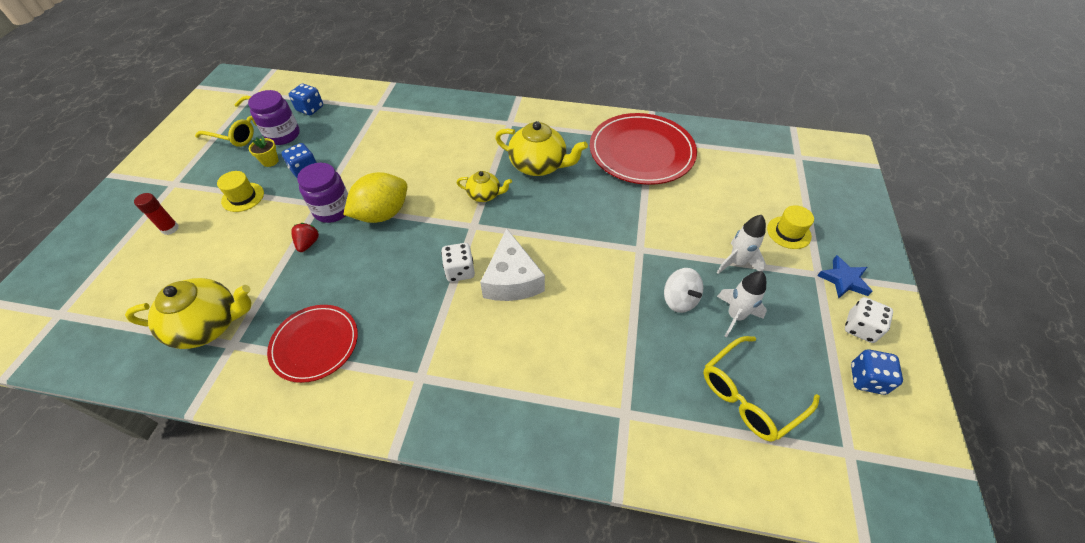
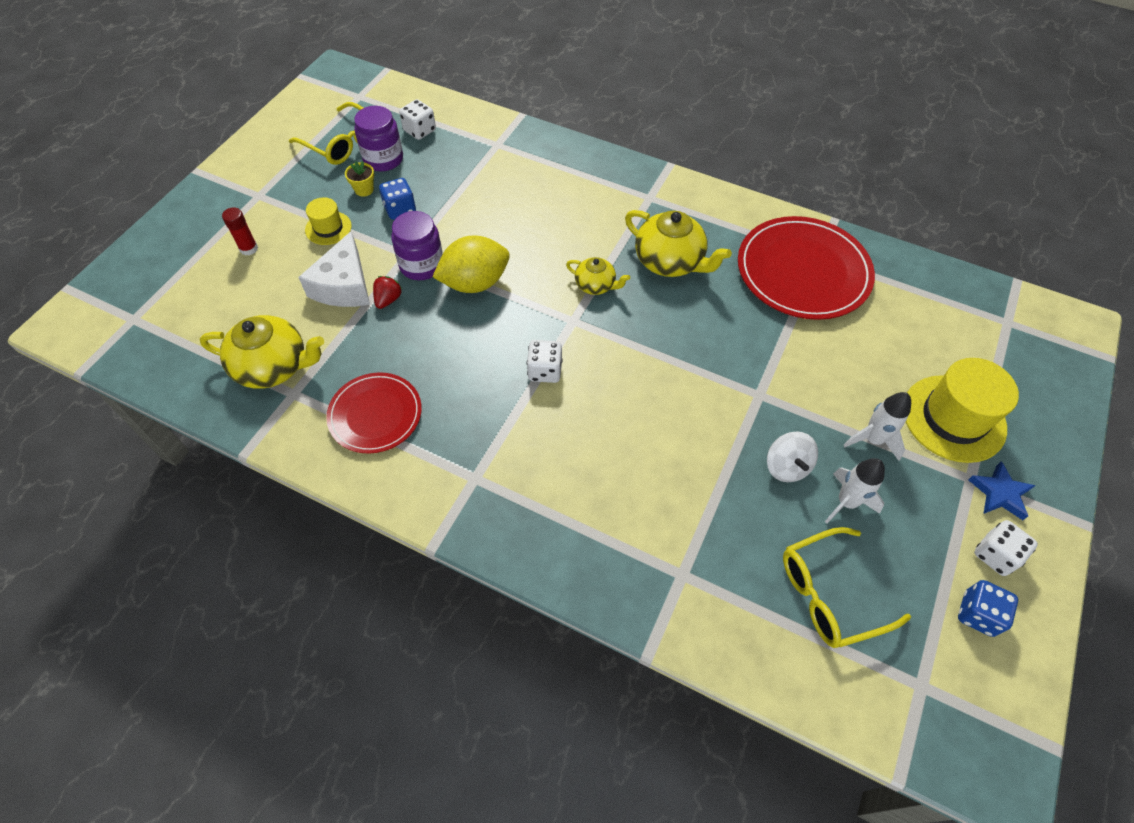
camera: 15 degrees right, 5 degrees up
blue dice [289,84,323,115] -> white dice [399,99,436,140]
white cheese [480,229,545,301] -> white cheese moved to [298,231,370,307]
yellow hat [767,205,814,249] -> yellow hat [906,358,1019,463], size x1.88

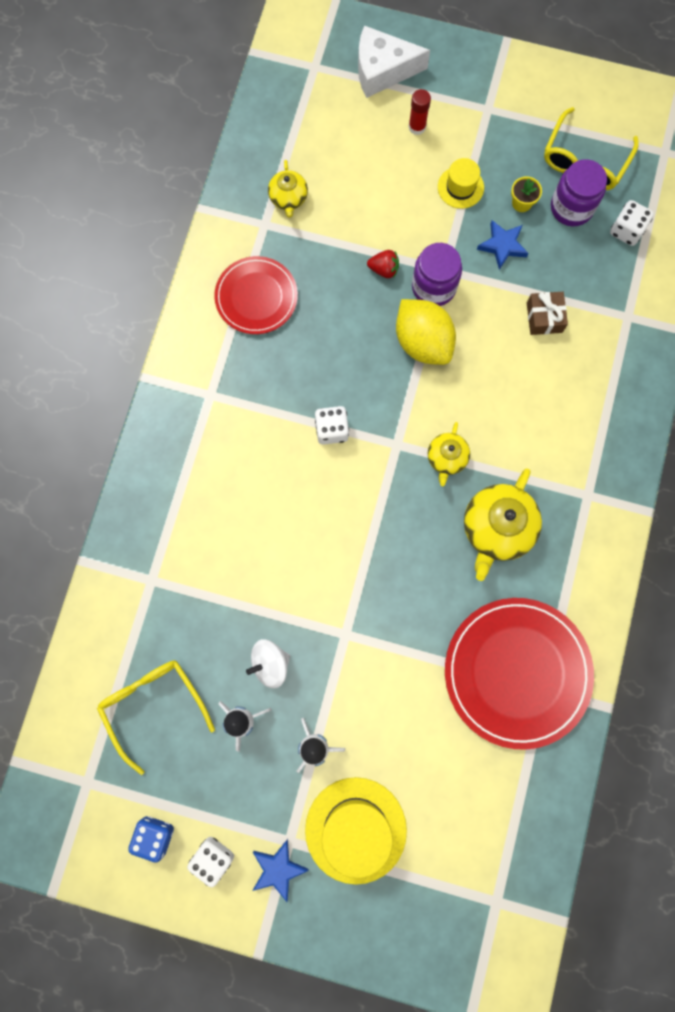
camera: 80 degrees right, 20 degrees up
yellow teapot [200,315,324,389] -> yellow teapot [268,160,308,218], size x0.57
white cheese [298,231,370,307] -> white cheese moved to [358,25,430,98]
blue dice [379,178,416,220] -> blue star [477,220,529,270]
none -> brown gift [527,292,568,335]

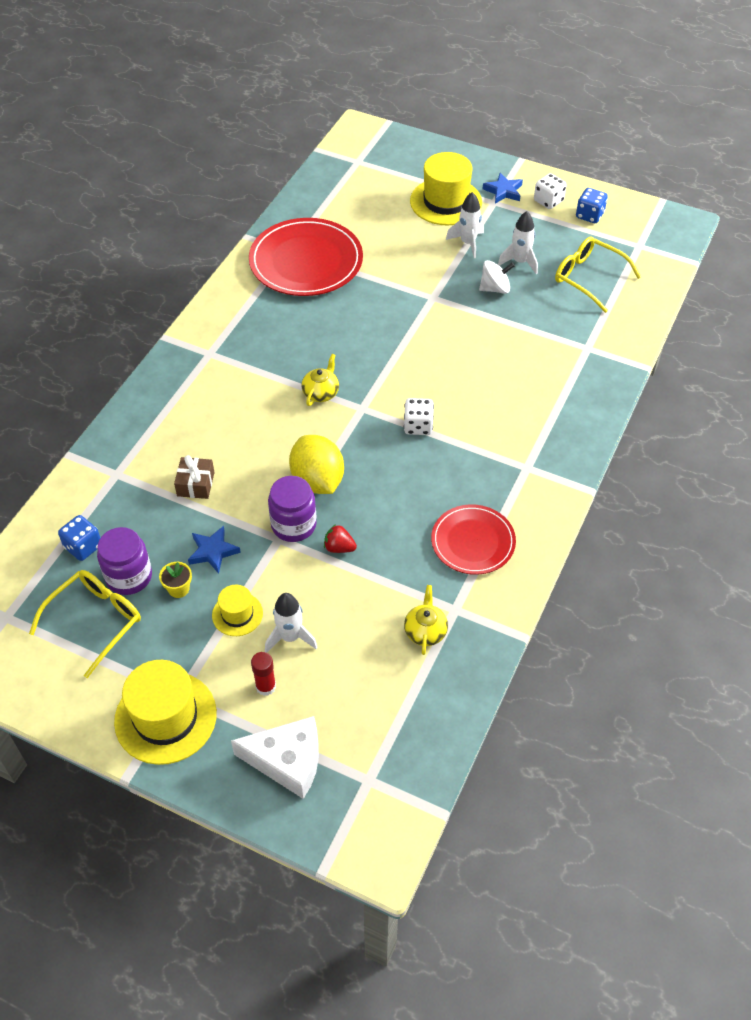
camera: 170 degrees left, 25 degrees down
yellow glasses [97,660,215,775] -> yellow glasses turned 150 degrees clockwise [555,236,641,313]
yellow teapot [464,468,542,581] -> none
white dice [610,200,654,246] -> blue dice [58,515,100,561]
none -> yellow hat [114,660,217,765]
none -> white rocket [265,593,318,653]

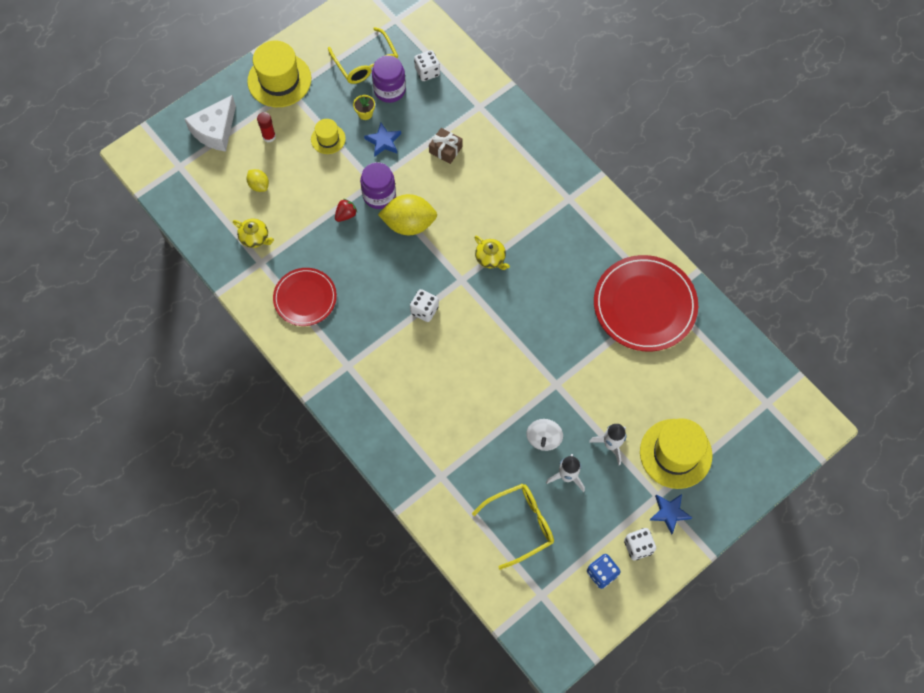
camera: 115 degrees right, 15 degrees up
blue dice [58,515,100,561] -> white dice [414,50,440,81]
white rocket [265,593,318,653] -> none
none -> yellow lemon [247,169,269,192]

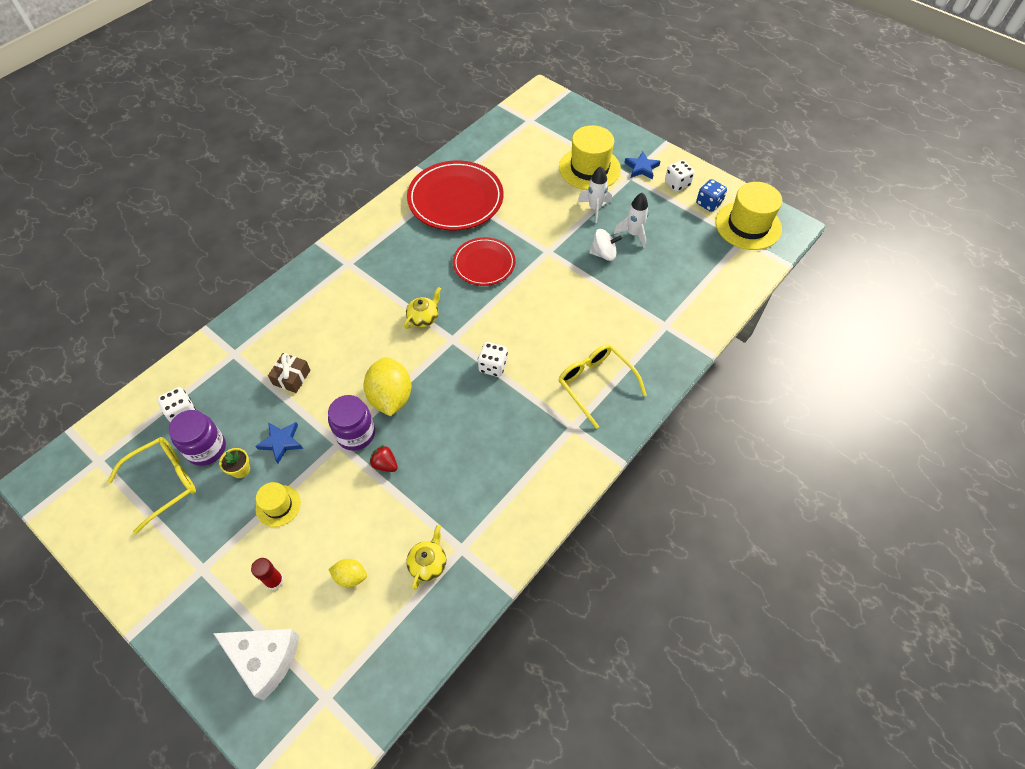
camera: 100 degrees left, 10 degrees down
yellow hat [247,41,311,107] -> yellow hat moved to [716,182,782,250]
yellow lemon [247,169,269,192] -> yellow lemon turned 60 degrees clockwise [328,559,367,587]
red plate [273,268,337,326] -> red plate moved to [453,237,516,286]
yellow glasses [472,483,554,570] -> yellow glasses moved to [558,344,647,429]

